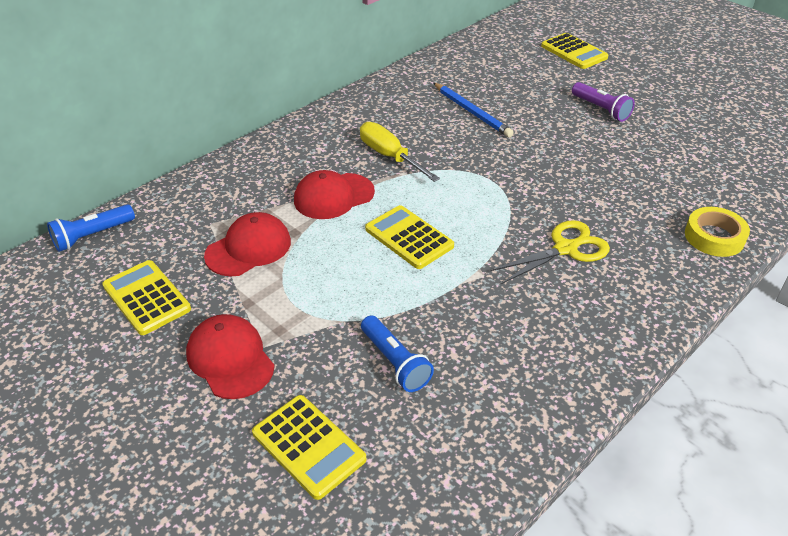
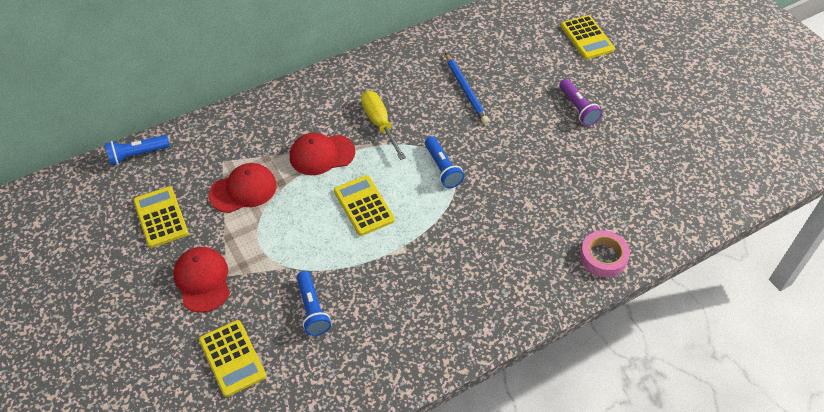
camera: 15 degrees right, 10 degrees up
yellow scissors [490,220,610,284] -> none
yellow tape [685,207,750,257] -> pink tape [580,231,630,277]
none -> blue flashlight [425,136,464,188]

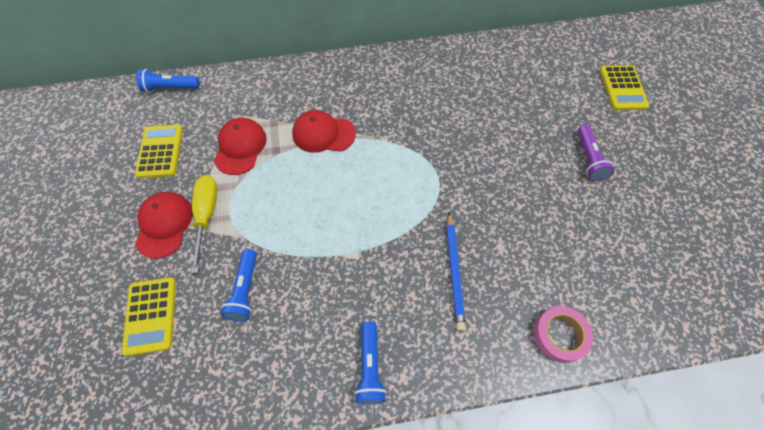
camera: 20 degrees right, 10 degrees up
red cap [209,163,277,213] -> red cap turned 75 degrees counterclockwise [214,118,267,175]
yellow calculator [334,175,395,236] -> none
yellow screwdriver [361,91,406,160] -> yellow screwdriver moved to [191,175,218,273]
blue flashlight [425,136,464,188] -> blue flashlight moved to [354,322,386,404]
blue pencil [445,53,489,124] -> blue pencil moved to [446,212,466,331]

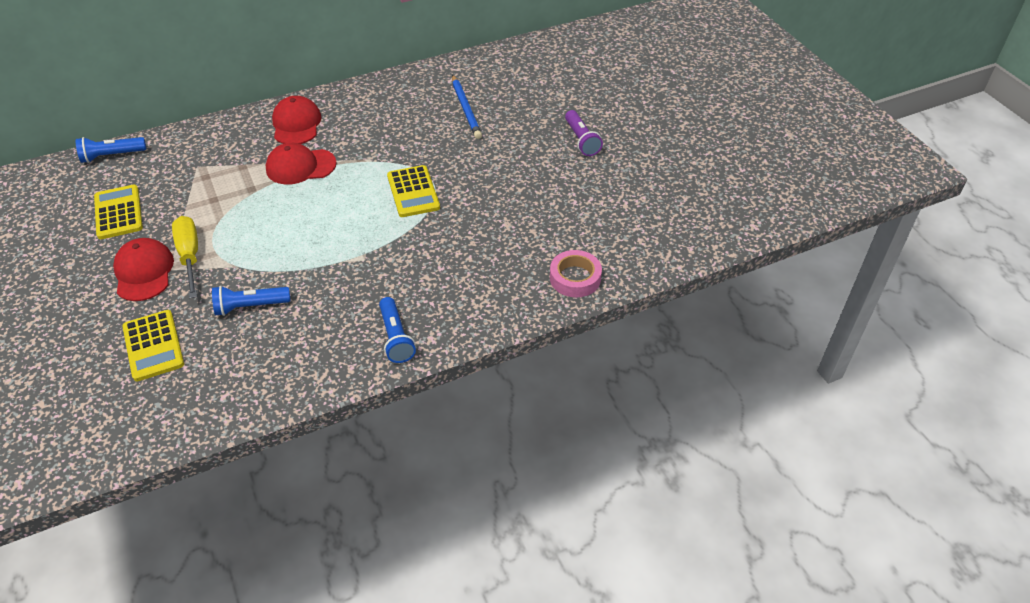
camera: 15 degrees left, 15 degrees down
red cap [214,118,267,175] -> red cap moved to [272,96,321,144]
blue flashlight [221,249,257,321] -> blue flashlight turned 90 degrees clockwise [212,286,290,316]
blue pencil [446,212,466,331] -> blue pencil moved to [452,75,482,139]
yellow calculator [600,65,649,110] -> yellow calculator moved to [387,165,440,217]

